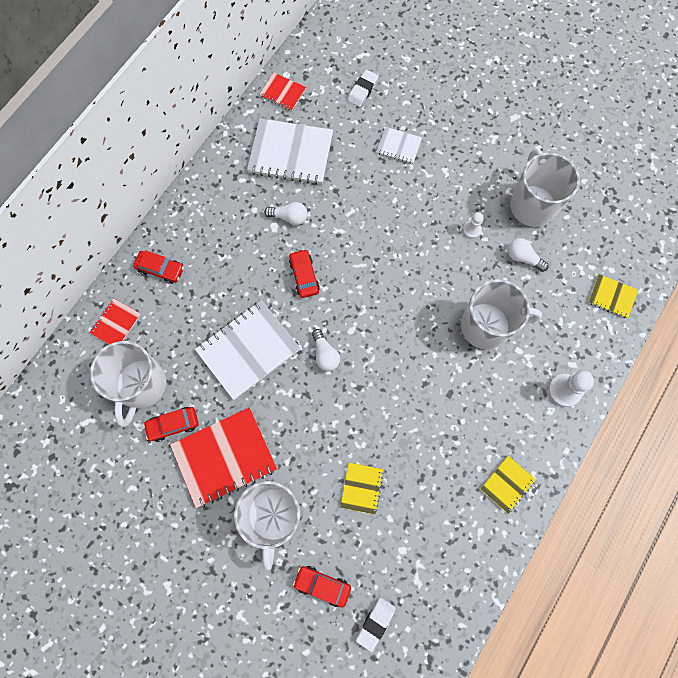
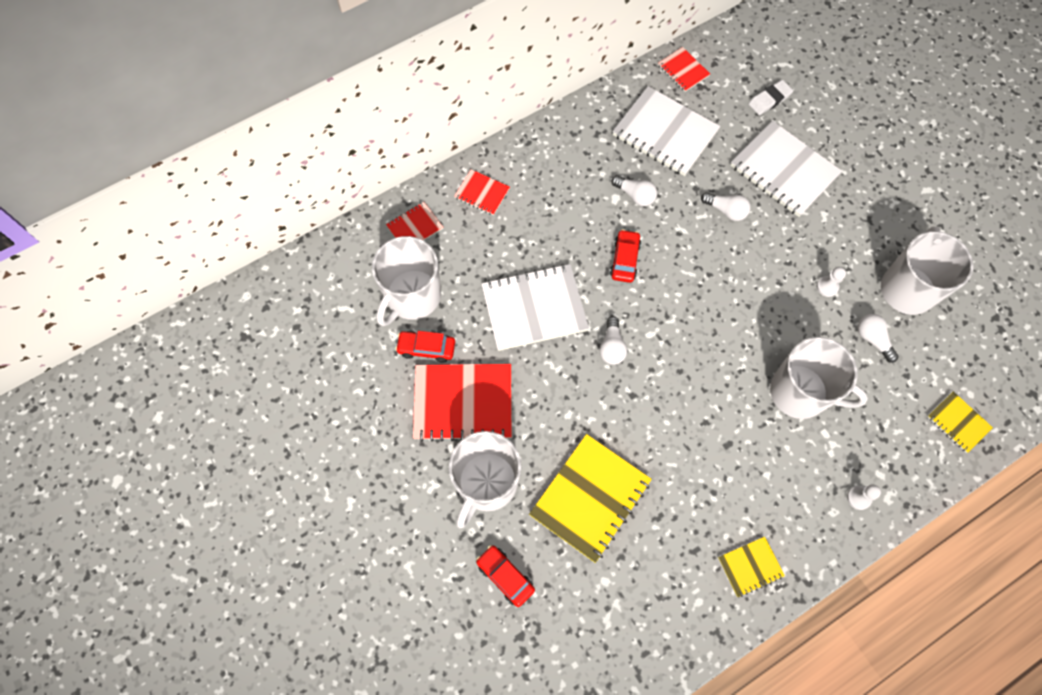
camera: 25 degrees right, 5 degrees down
red car [133,250,184,284] -> red notebook [454,169,510,215]
yellow notebook [340,463,384,515] -> yellow notebook [529,434,652,563], size x1.96
white eraser [356,597,396,652] -> none
white notebook [377,127,422,164] -> white notebook [731,121,842,217], size x1.96
white pawn [548,371,594,407] -> white pawn [847,485,881,510], size x0.60
none -> white light bulb [701,192,751,221]

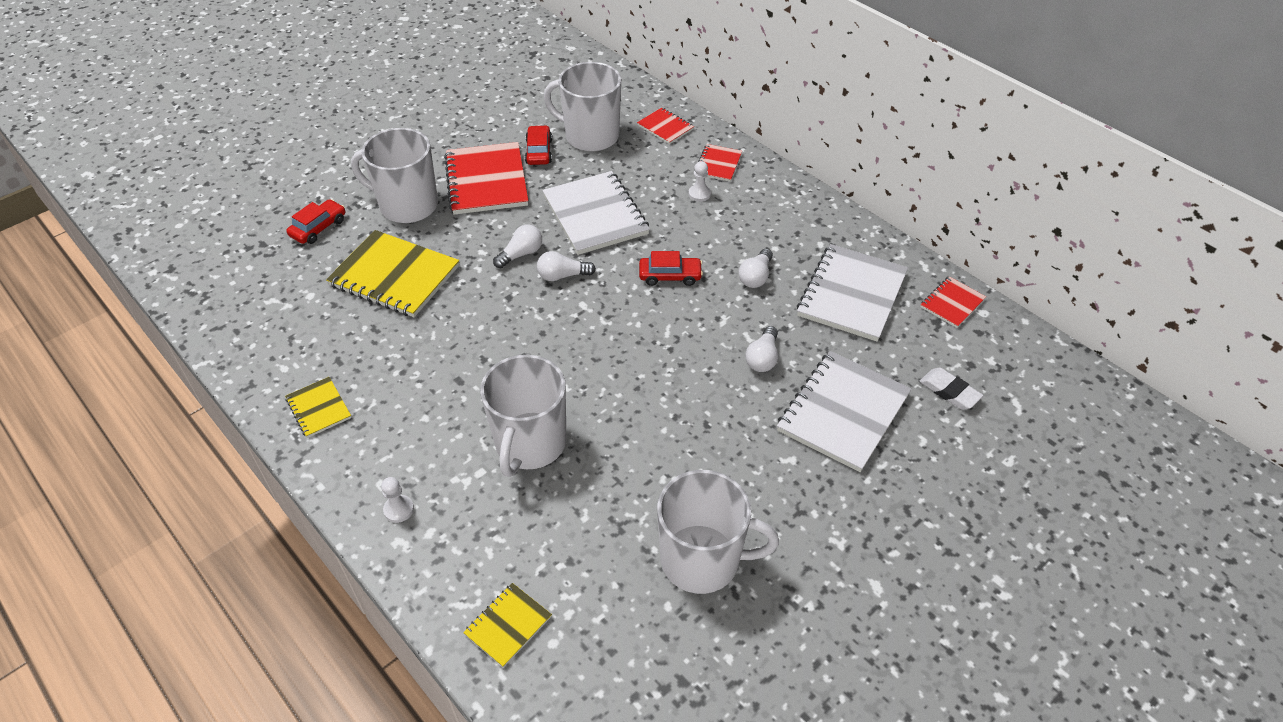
camera: 80 degrees right, 20 degrees down
white pawn [817,267,846,297] -> white pawn moved to [689,161,711,202]
white light bulb [857,314,899,363] -> white light bulb moved to [493,224,542,268]

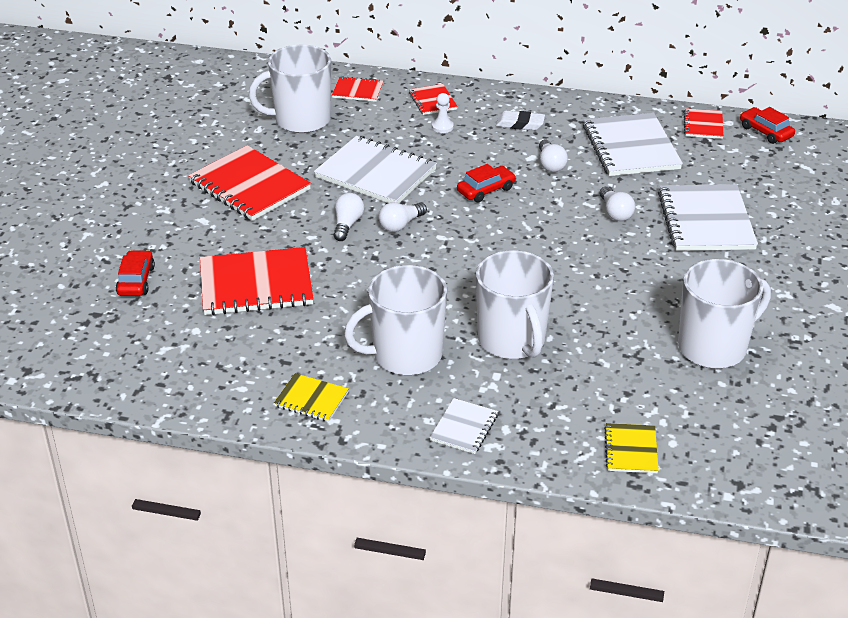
camera: 35 degrees left, 10 degrees down
yellow notebook [326,230,459,317] -> red notebook [200,247,314,315]
white mug [351,128,438,223] -> white mug moved to [344,265,447,375]
white pawn [381,477,414,523] -> white notebook [430,398,498,454]
red car [525,125,552,165] -> red car moved to [740,107,795,144]
white eraser [920,367,983,410] -> white eraser moved to [496,111,545,130]

